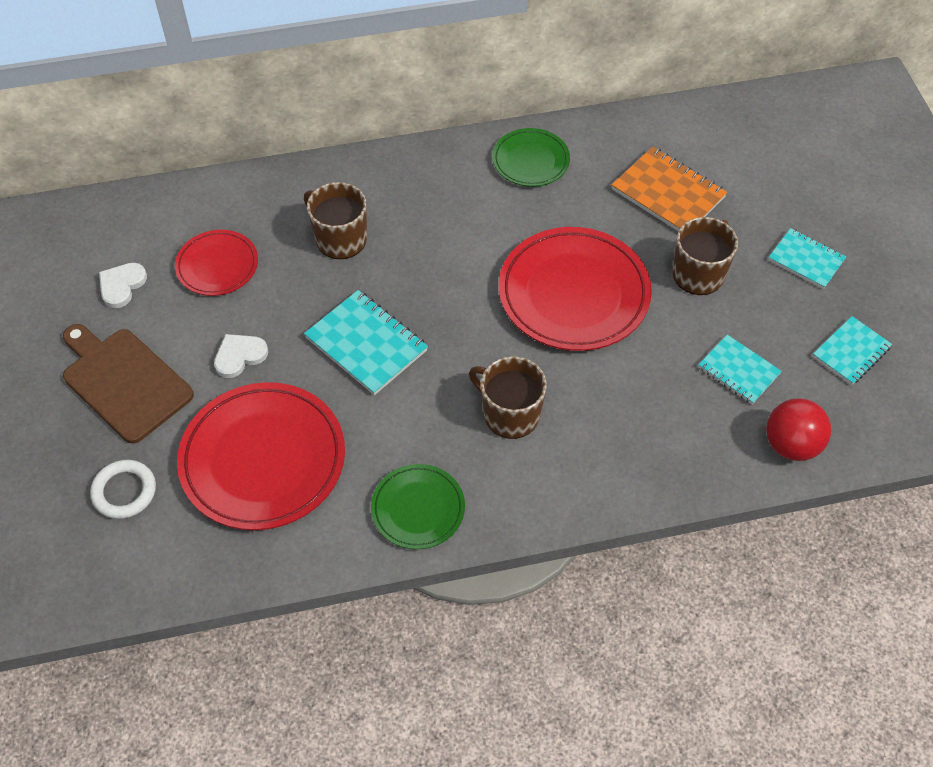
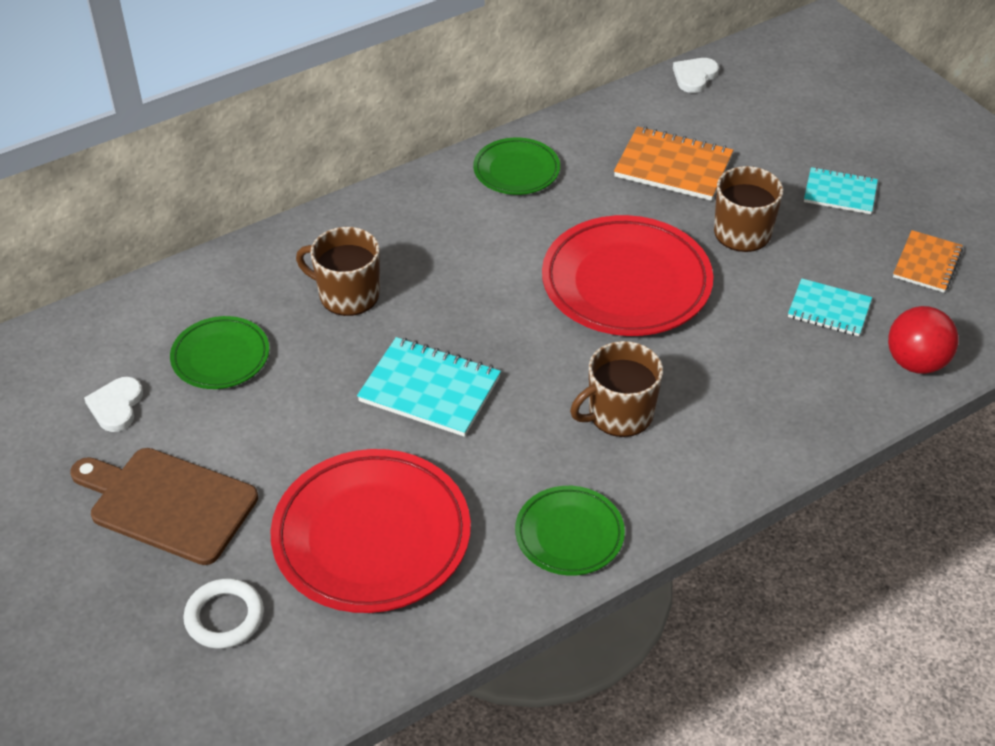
camera: 20 degrees left, 10 degrees down
red plate [175,230,258,296] -> green plate [170,316,269,389]
white heart [214,334,268,378] -> white heart moved to [673,58,719,93]
brown mug [469,356,547,439] -> brown mug turned 45 degrees counterclockwise [570,341,663,437]
turquoise notebook [813,316,892,385] -> orange notebook [893,230,963,293]

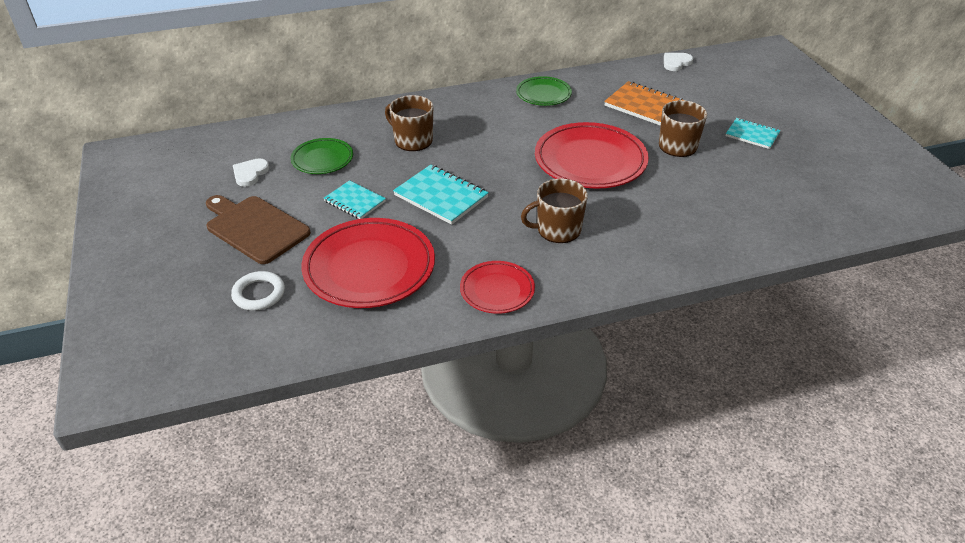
camera: 15 degrees right, 5 degrees down
green plate [515,486,625,576] -> red plate [460,261,535,314]
turquoise notebook [788,278,872,336] -> turquoise notebook moved to [323,180,386,219]
red ball [888,306,959,374] -> none
orange notebook [893,230,963,293] -> none

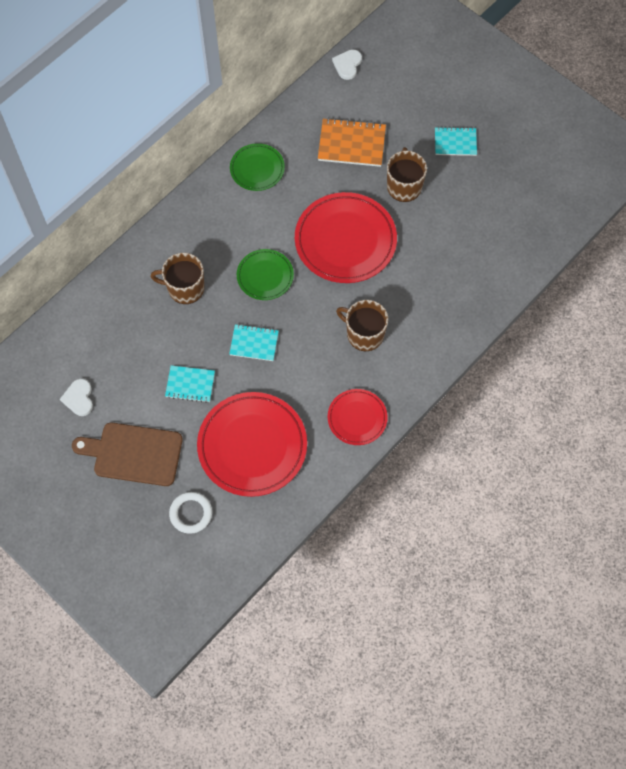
camera: 30 degrees left, 25 degrees up
green plate [291,138,353,174] -> green plate moved to [237,249,294,300]
turquoise notebook [393,165,489,225] -> turquoise notebook [229,324,279,361], size x0.65
brown mug [521,178,588,243] -> brown mug turned 75 degrees clockwise [336,300,388,351]

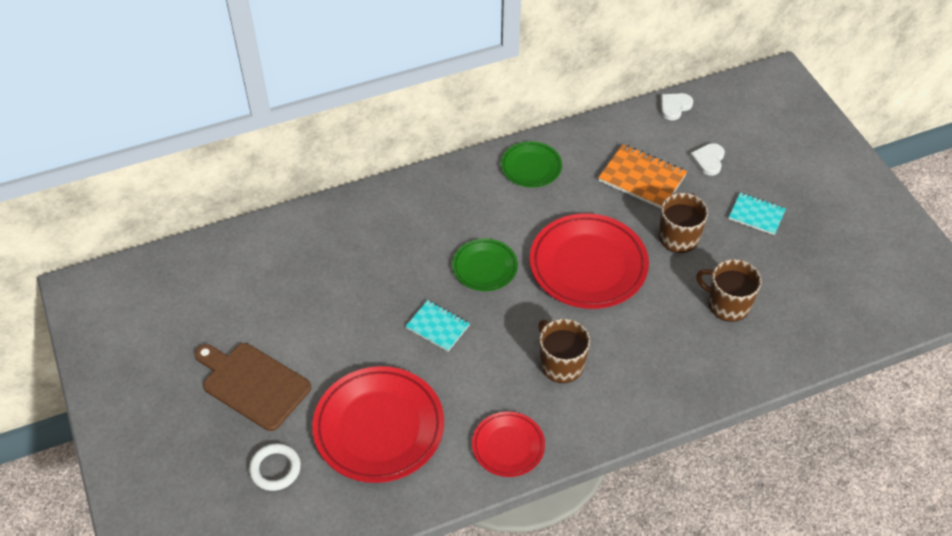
camera: 25 degrees right, 15 degrees down
white heart [60,379,93,416] -> white heart moved to [690,143,725,176]
brown mug [151,253,204,304] -> brown mug moved to [696,259,762,322]
turquoise notebook [165,366,215,403] -> none

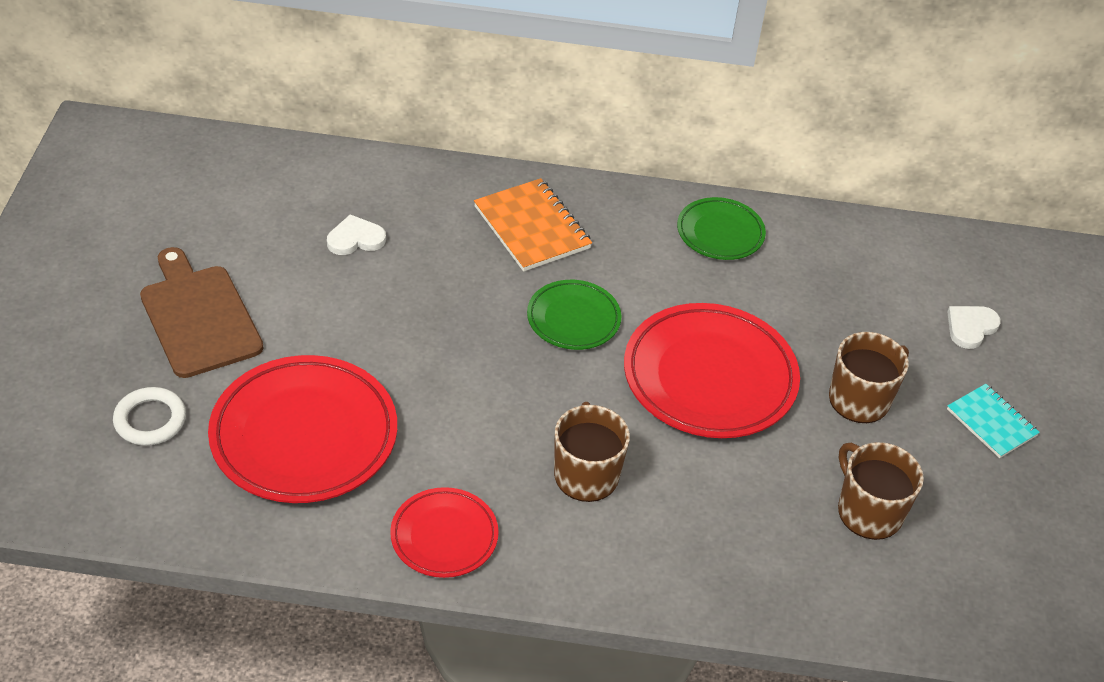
camera: 25 degrees right, 5 degrees down
turquoise notebook [406,300,470,351] -> none
orange notebook [598,144,687,208] -> orange notebook moved to [474,178,592,272]
white heart [661,93,693,120] -> white heart moved to [327,214,386,255]

